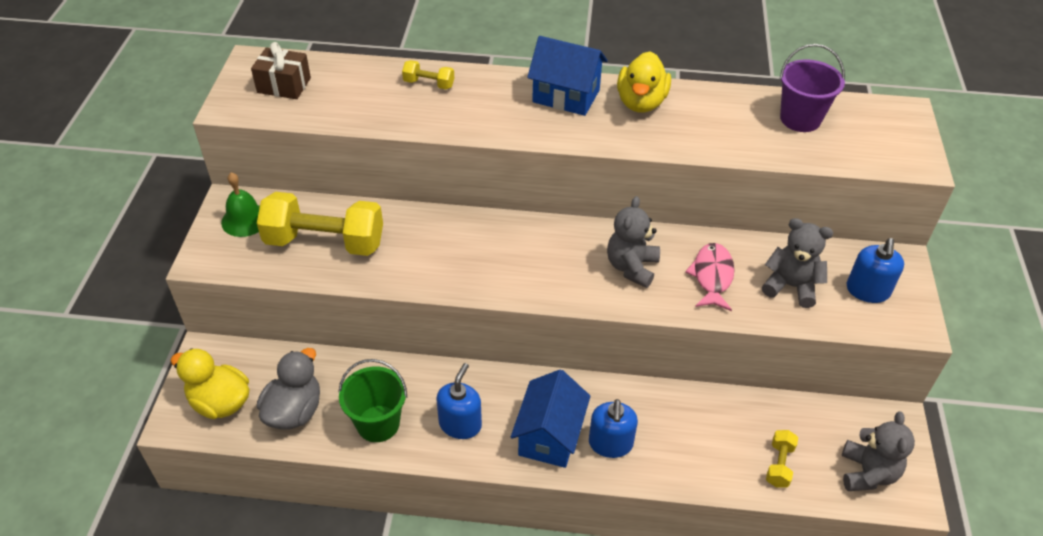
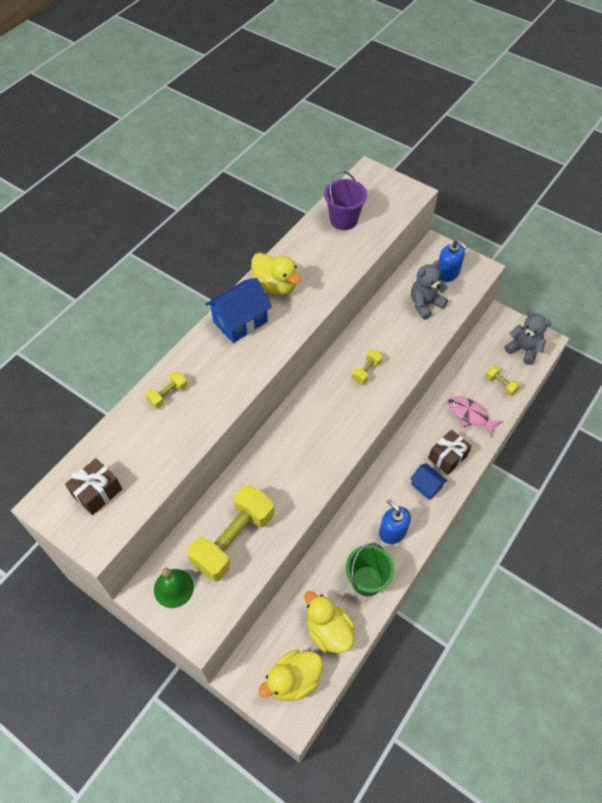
camera: 60 degrees left, 10 degrees up
grey duck [257,348,320,430] -> yellow duck [304,591,355,653]
blue house [511,370,590,468] -> blue house [410,463,447,500], size x0.60
blue soap dispenser [589,399,638,458] -> brown gift [428,429,472,475]
grey teddy bear [607,196,660,288] -> yellow dumbbell [352,350,382,384]
pink fish [685,243,735,311] -> pink fish moved to [448,396,503,437]

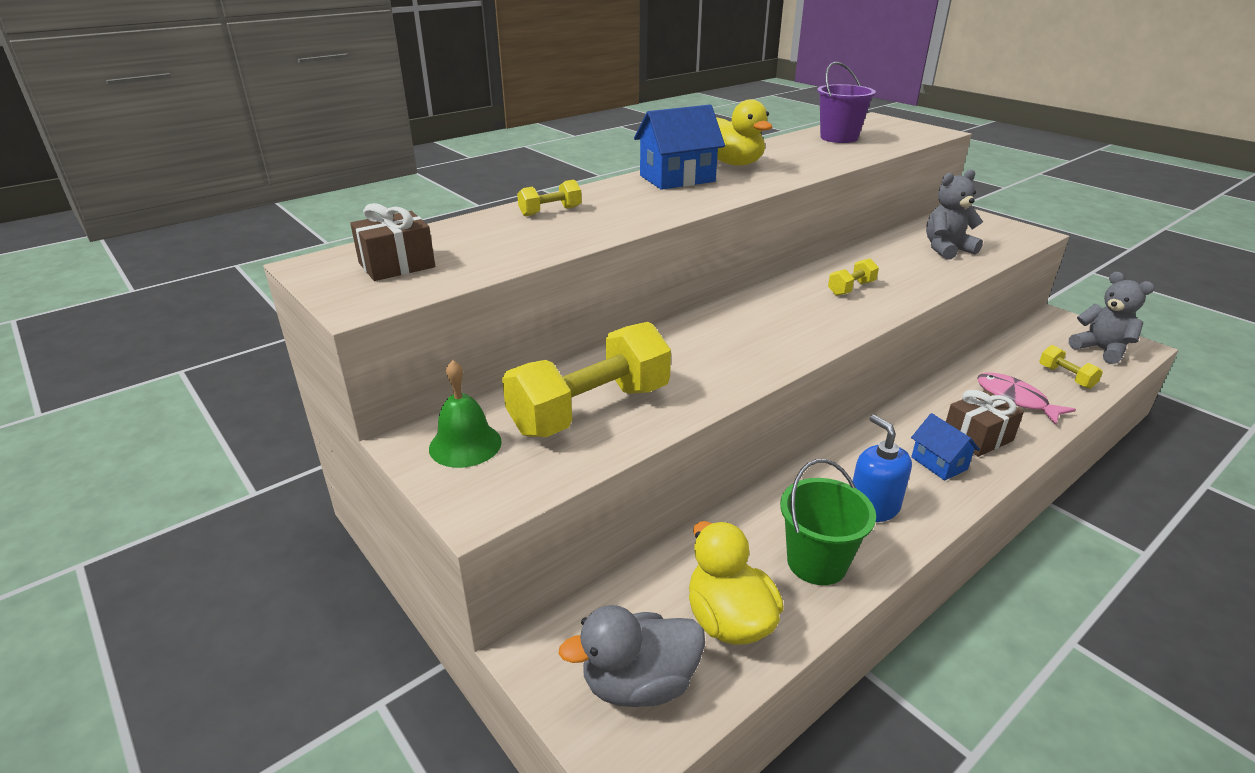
camera: 15 degrees right, 25 degrees down
yellow duck [258,650,323,701] -> grey duck [558,605,705,707]
blue soap dispenser [437,239,467,282] -> none

